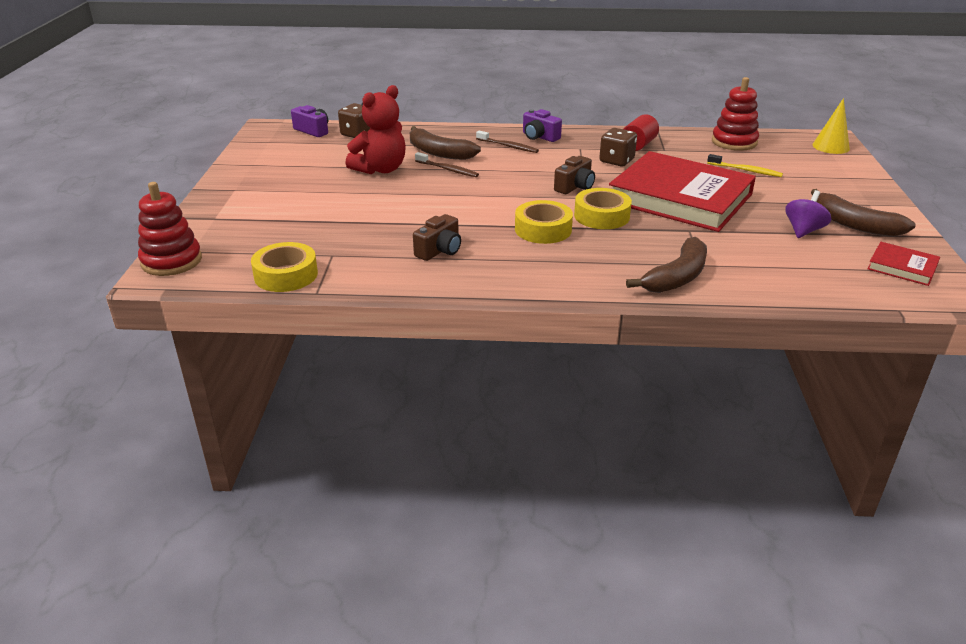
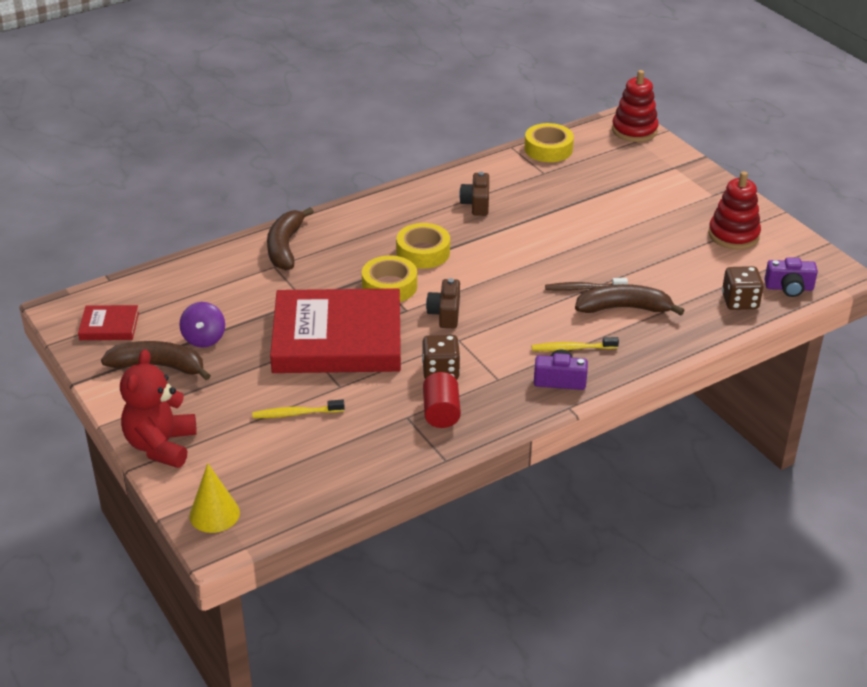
camera: 145 degrees right, 5 degrees up
red teddy bear [345,85,406,174] -> red teddy bear moved to [120,349,197,468]
brown toothbrush [476,131,539,153] -> yellow toothbrush [532,337,619,351]
red stacking toy [712,77,759,151] -> red stacking toy moved to [708,171,761,249]

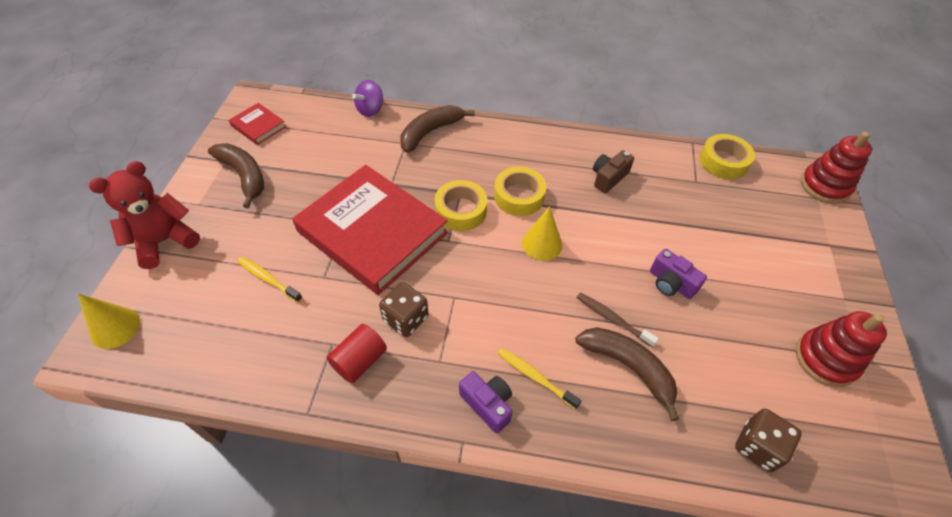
camera: 40 degrees right, 15 degrees up
purple spinning top [179,302,225,347] -> purple spinning top moved to [352,80,383,117]
brown camera [426,278,460,328] -> none
purple camera [765,257,818,297] -> purple camera moved to [650,249,707,299]
none -> yellow cone [522,206,562,261]

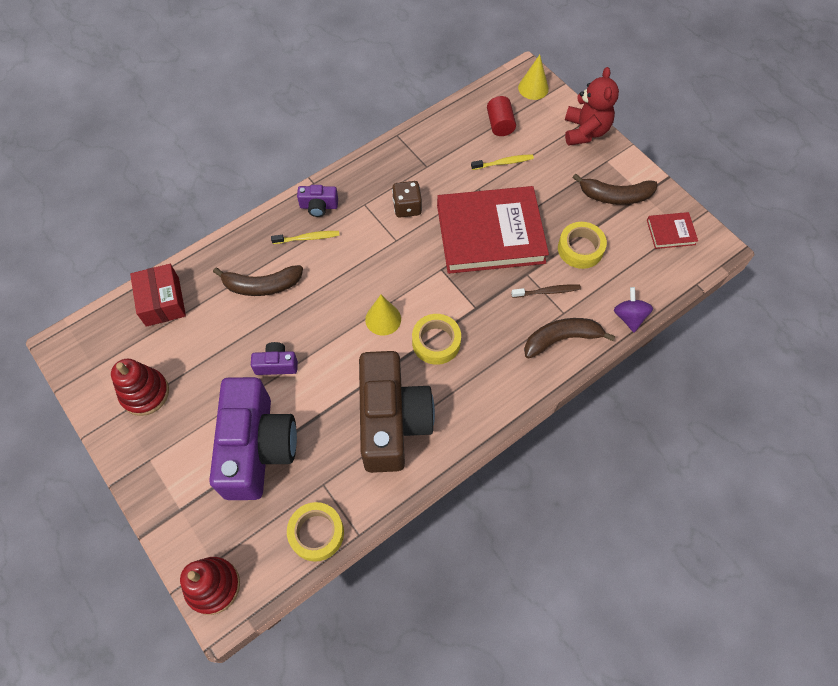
camera: 135 degrees right, 10 degrees up
red cylinder [327,324,387,383] -> red cylinder moved to [487,96,516,136]
brown banana [400,105,475,153] -> brown banana turned 105 degrees counterclockwise [524,318,615,359]
yellow tape [435,180,488,231] -> yellow tape moved to [558,222,607,269]
brown toothbrush [576,293,659,347] -> brown toothbrush moved to [511,284,581,298]
brown camera [593,150,634,193] -> brown camera [359,351,435,473], size x2.41
brown dice [735,409,802,472] -> red box [130,264,186,327]
none -> purple camera [209,377,297,500]

